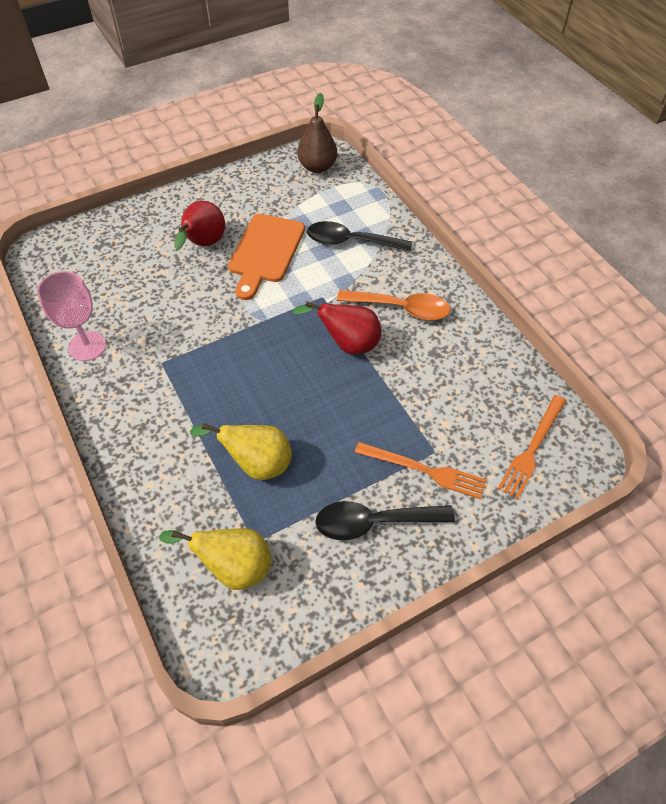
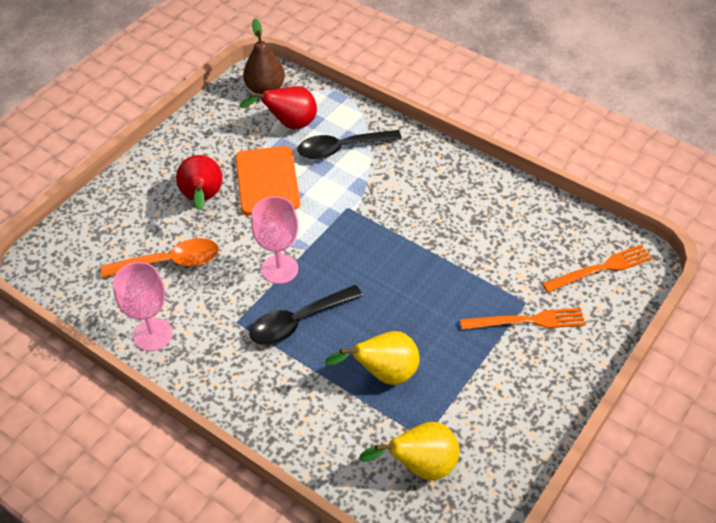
camera: 25 degrees left, 5 degrees down
red pear [292,301,381,355] -> red pear moved to [239,86,317,129]
black spoon [315,501,455,540] -> black spoon moved to [249,285,363,345]
orange spoon [337,290,450,321] -> orange spoon moved to [101,238,219,278]
orange fork [497,395,566,499] -> orange fork turned 120 degrees counterclockwise [542,244,652,292]
none -> pink goblet [251,196,298,284]

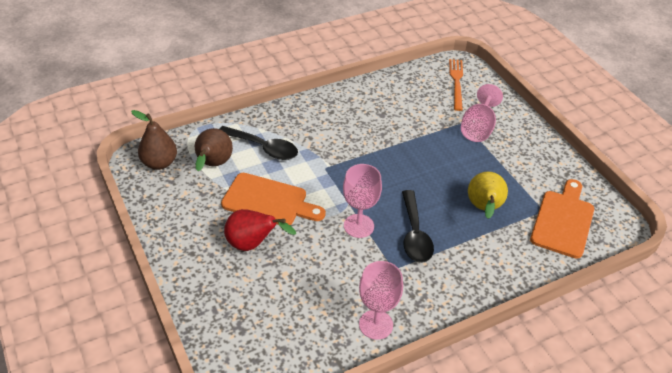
camera: 65 degrees left, 5 degrees down
orange spoon [101,238,219,278] -> none
red pear [239,86,317,129] -> brown pear [195,128,233,171]
black spoon [297,130,402,159] -> black spoon turned 75 degrees counterclockwise [219,126,298,160]
yellow pear [359,422,460,480] -> orange cutting board [530,179,594,259]
orange fork [460,308,586,330] -> pink goblet [461,84,503,142]

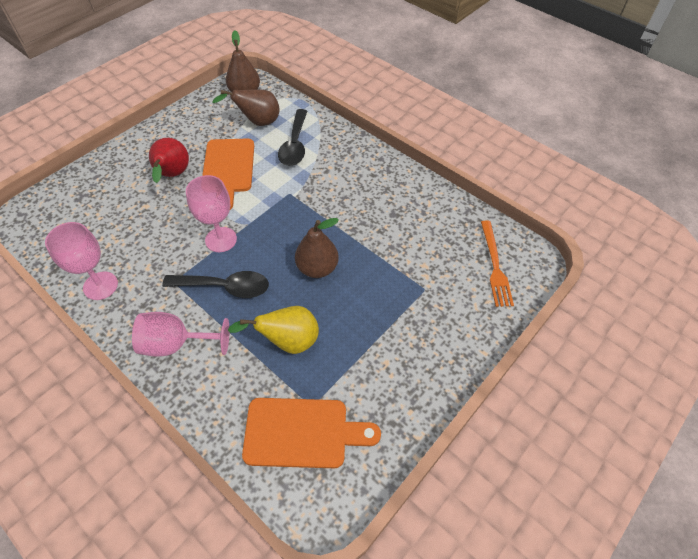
camera: 70 degrees right, 10 degrees up
black spoon [402,190,434,263] -> black spoon turned 150 degrees counterclockwise [162,271,269,298]
orange fork [449,59,463,111] -> orange fork turned 105 degrees clockwise [481,221,514,307]
pink goblet [461,84,503,142] -> pink goblet moved to [132,312,229,357]
none -> brown pear [295,218,339,278]

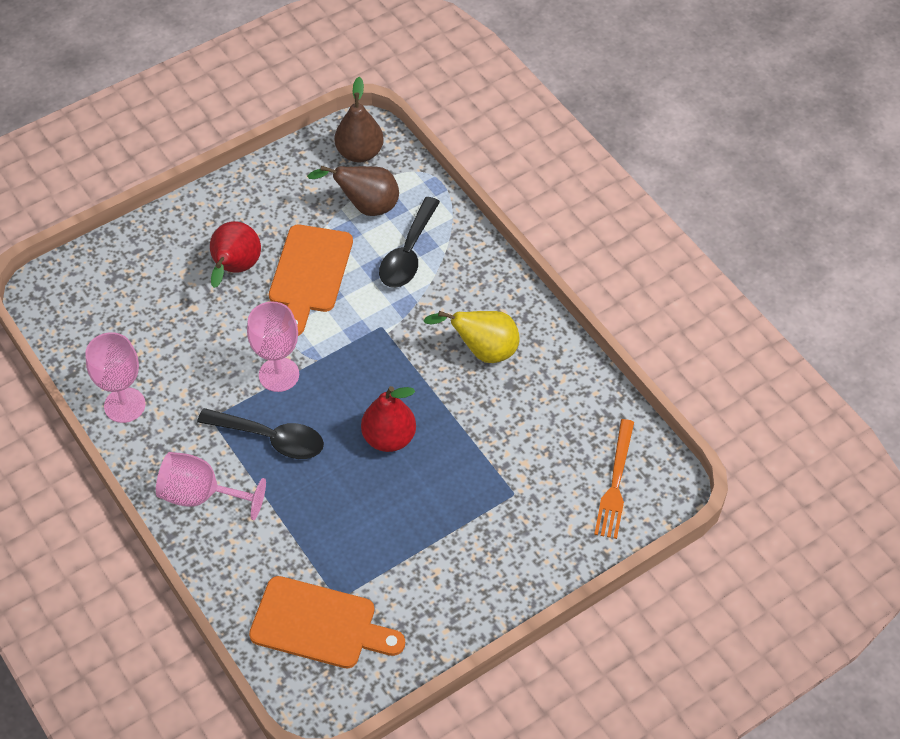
camera: 15 degrees right, 0 degrees up
yellow pear [228,306,319,354] -> yellow pear moved to [423,311,519,363]
brown pear [295,218,339,278] -> red pear [361,386,416,452]

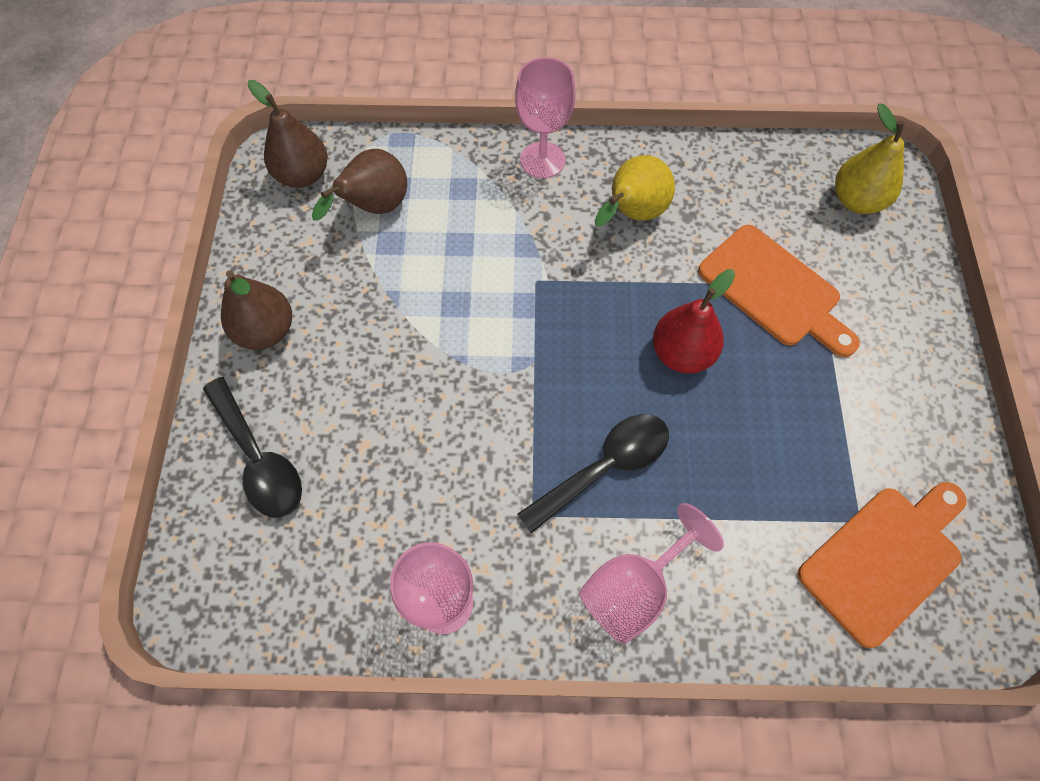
camera: 55 degrees left, 10 degrees up
red pear [210,221,261,288] -> none
pink goblet [247,301,299,392] -> pink goblet moved to [515,57,576,178]
orange cutting board [269,225,353,336] -> orange cutting board moved to [698,225,860,357]
black spoon [379,197,440,288] -> black spoon moved to [203,377,302,518]
orange fork [594,419,634,539] -> yellow pear [835,103,904,214]
none -> brown pear [221,270,292,350]

